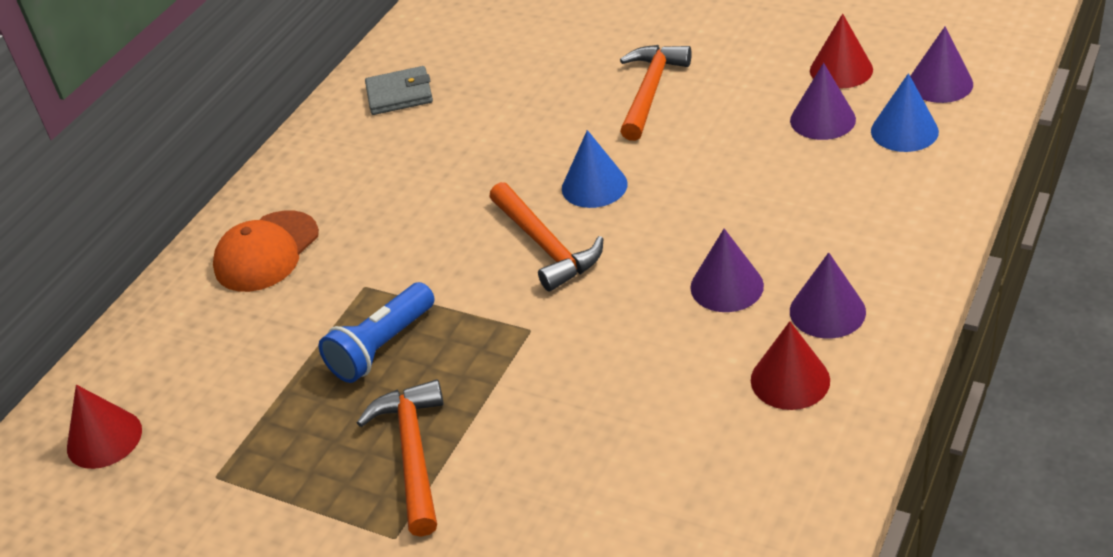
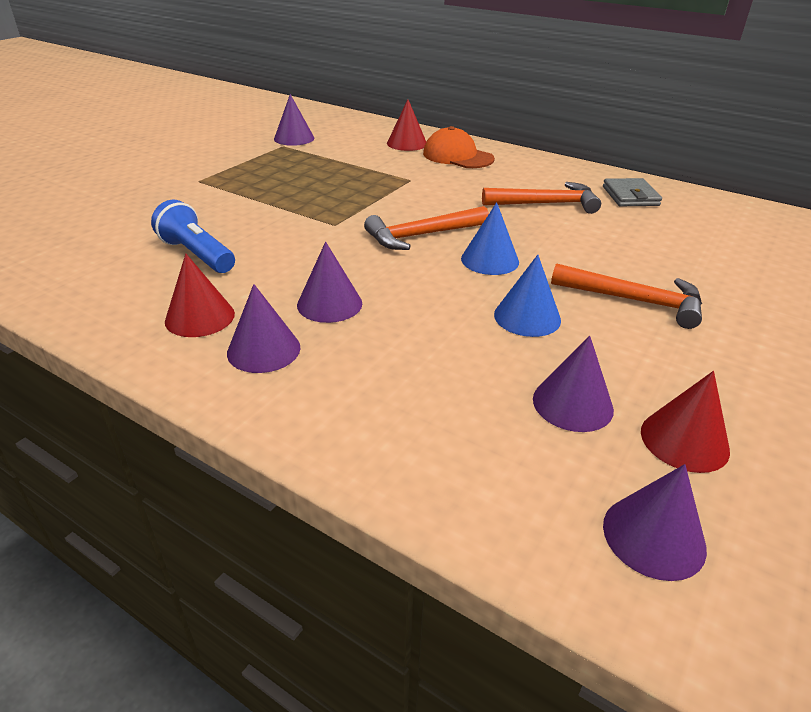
camera: 90 degrees right, 5 degrees down
red cone [67,385,142,469] -> red cone moved to [387,99,426,151]
blue flashlight [318,282,435,383] -> blue flashlight moved to [151,200,235,273]
orange hammer [357,379,444,537] -> orange hammer moved to [482,182,601,214]
blue cone [871,73,939,152] -> blue cone moved to [494,255,561,337]
none -> purple cone [274,94,314,146]

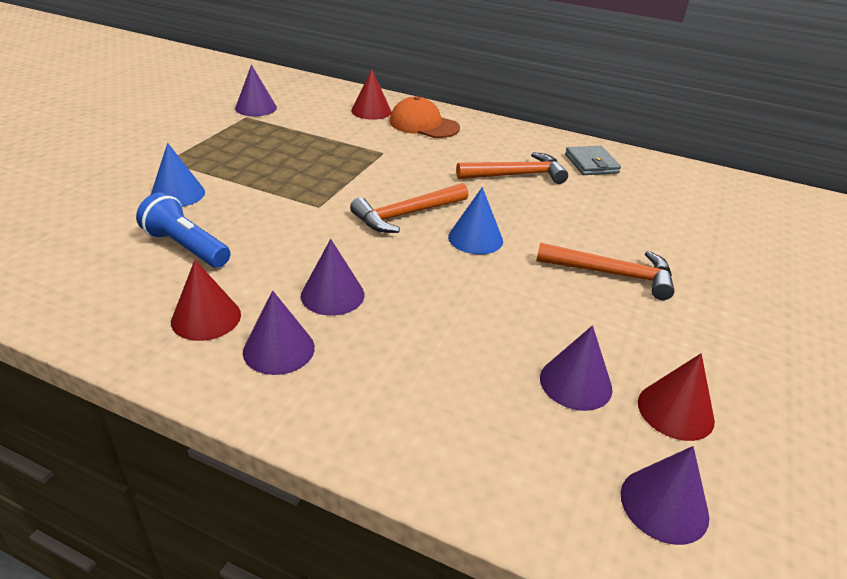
camera: 10 degrees left, 0 degrees up
blue cone [494,255,561,337] -> blue cone moved to [151,143,205,207]

